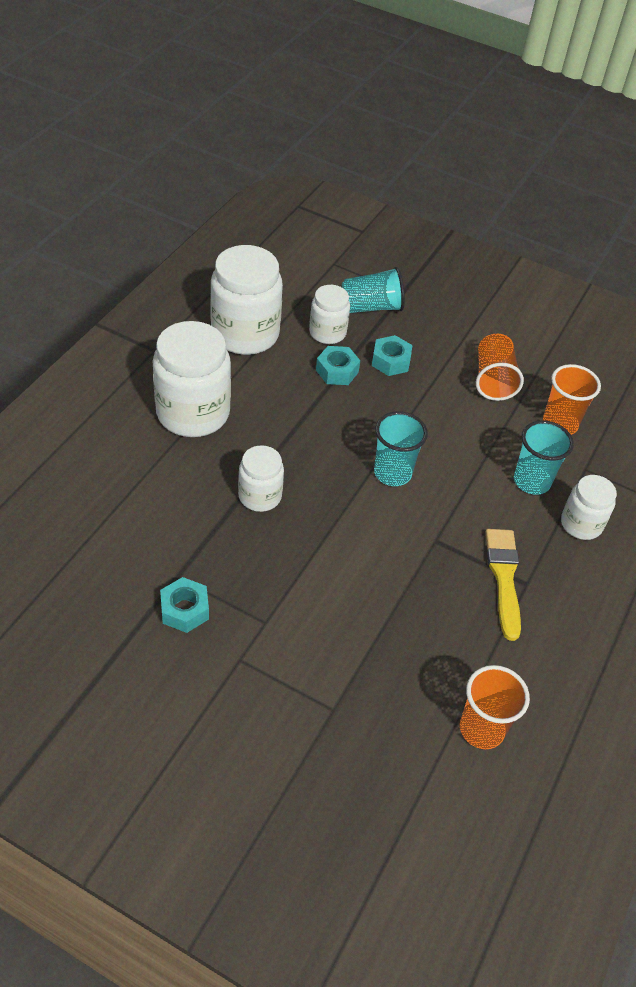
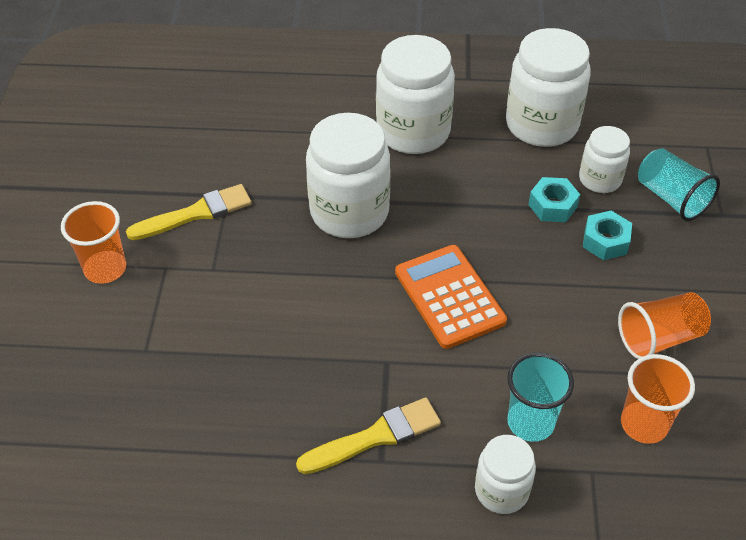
camera: 70 degrees right, 0 degrees up
turquoise nut [160,577,209,633] -> yellow brush [126,184,252,240]
white jar [238,445,284,512] -> white jar [306,113,390,238], size x1.79
turquoise cup [374,411,428,486] -> orange calculator [395,245,507,349]
orange cup [460,665,530,749] -> orange cup moved to [61,201,126,284]

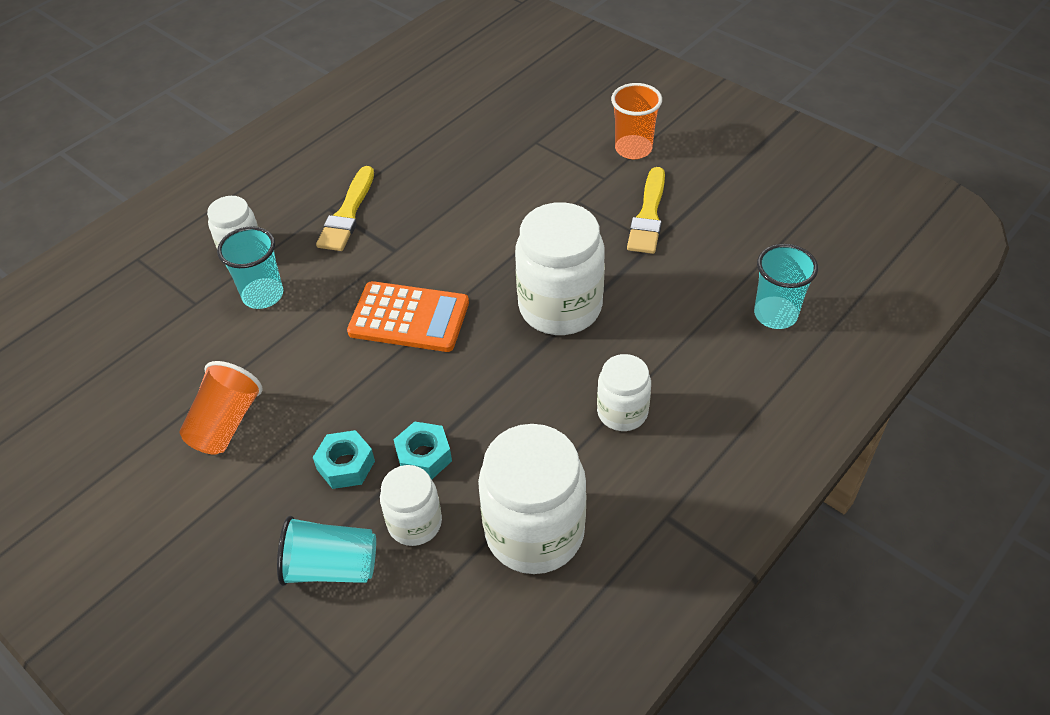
camera: 130 degrees right, 0 degrees up
white jar [376,35,455,154] -> white jar [597,354,651,431], size x0.56
orange cup [621,354,695,444] -> none
none -> turquoise cup [754,244,818,329]

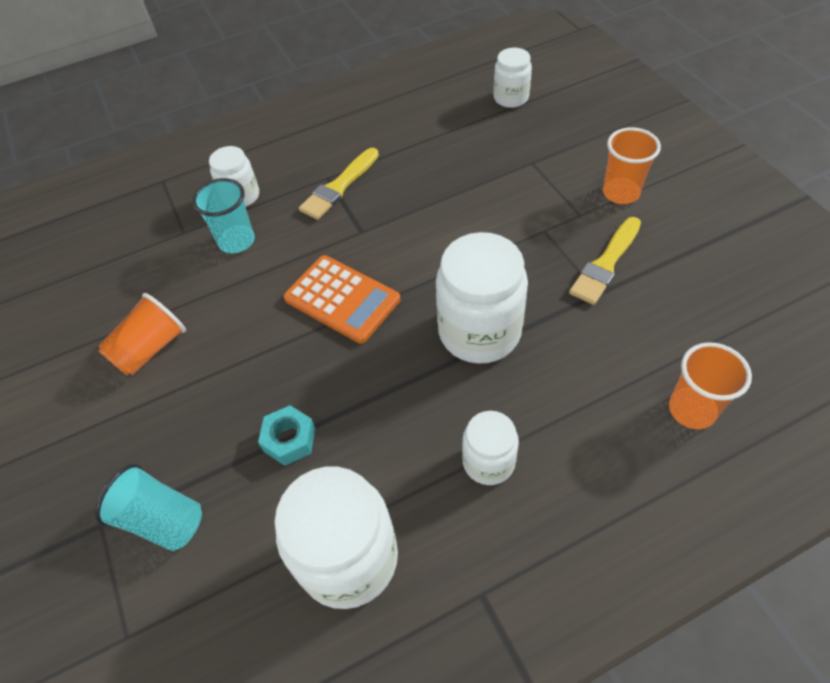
camera: 25 degrees right, 5 degrees up
turquoise nut [313,430,375,489] -> none
white jar [380,465,442,546] -> white jar moved to [494,48,532,108]
turquoise cup [754,244,818,329] -> orange cup [669,342,752,429]

